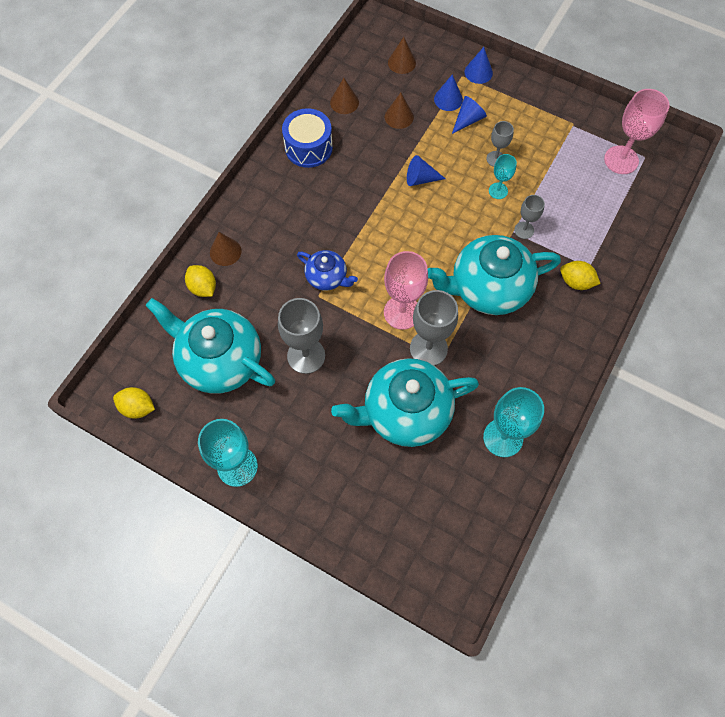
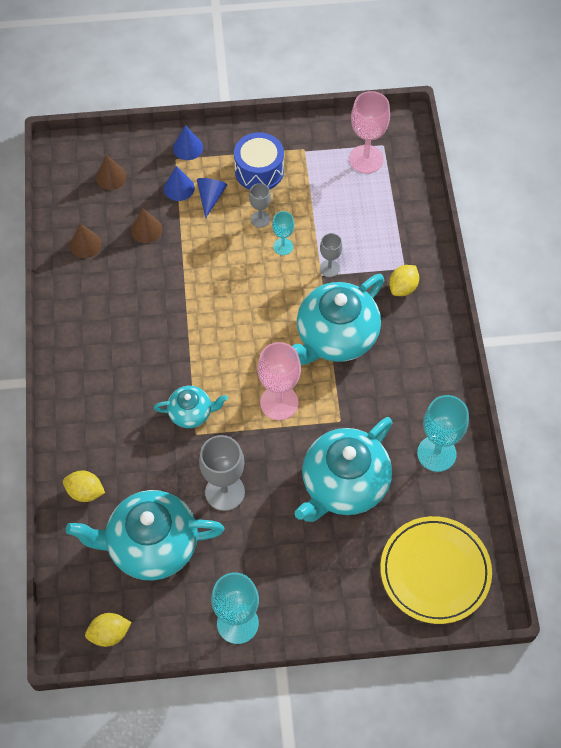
camera: 35 degrees left, 5 degrees down
brown cone [210,232,242,266] -> none
blue drum [282,108,333,168] -> blue drum moved to [234,132,284,190]
blue teapot [297,250,358,291] -> turquoise teapot [154,386,228,428]
blue cone [407,155,446,186] -> none
grey goblet [410,290,458,366] -> none
yellow lemon [560,261,601,290] -> yellow lemon turned 45 degrees counterclockwise [389,265,419,296]
none -> yellow plate [380,516,492,624]

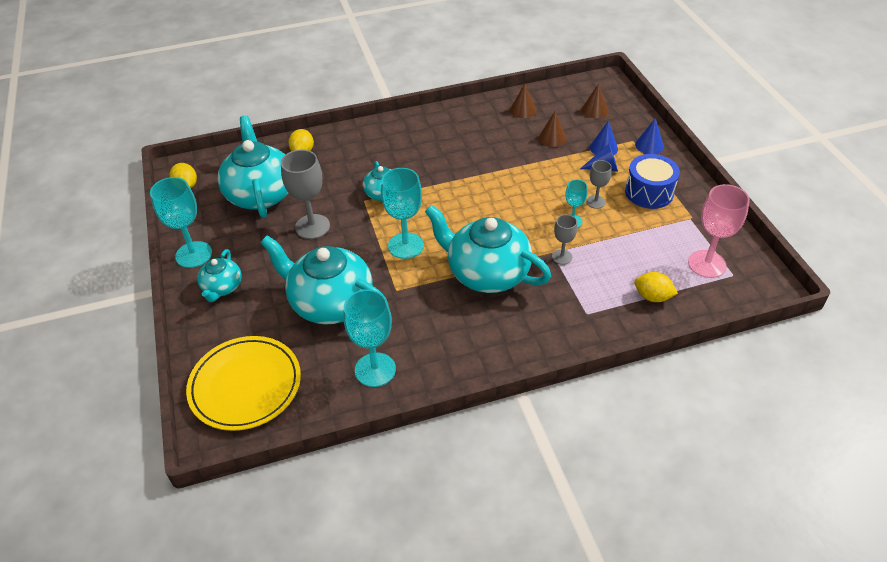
camera: 80 degrees right, 15 degrees down
pink goblet [258,342,301,420] -> turquoise goblet [381,168,424,259]
yellow lemon [389,265,419,296] -> yellow lemon moved to [634,272,678,302]
none -> turquoise teapot [197,249,242,302]

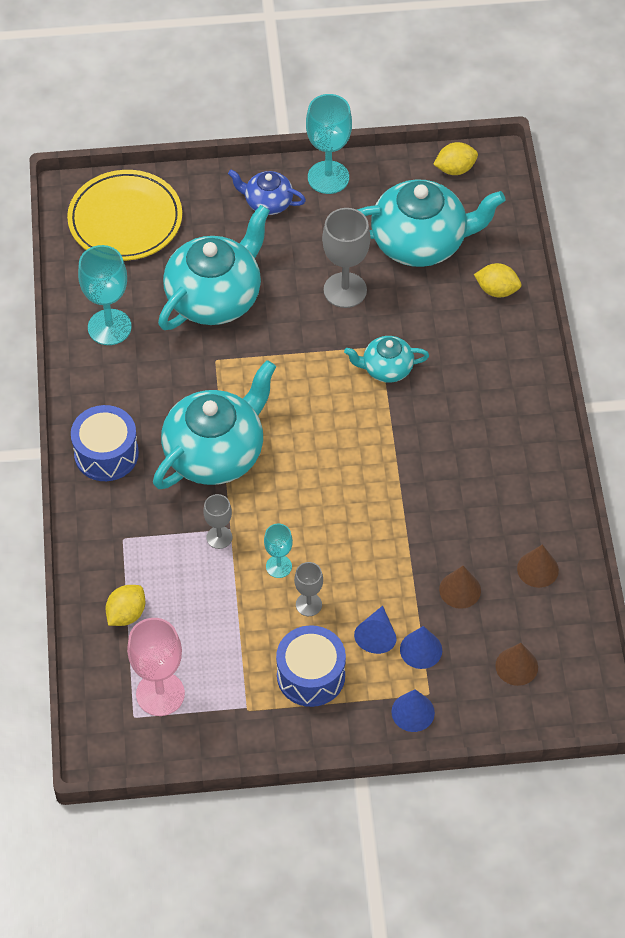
camera: 100 degrees right, 10 degrees up
turquoise teapot [197,249,242,302] -> blue teapot [228,170,306,215]
turquoise goblet [381,168,424,259] -> none
none -> blue drum [71,405,139,481]

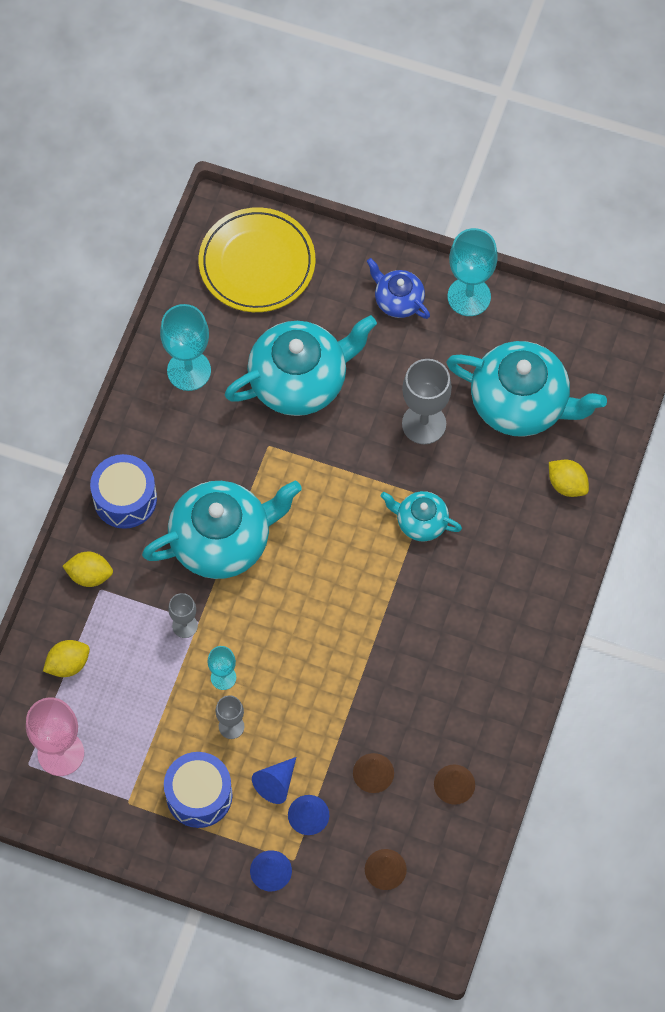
camera: 25 degrees right, 10 degrees up
yellow lemon [433,142,478,175] -> yellow lemon moved to [63,552,113,587]

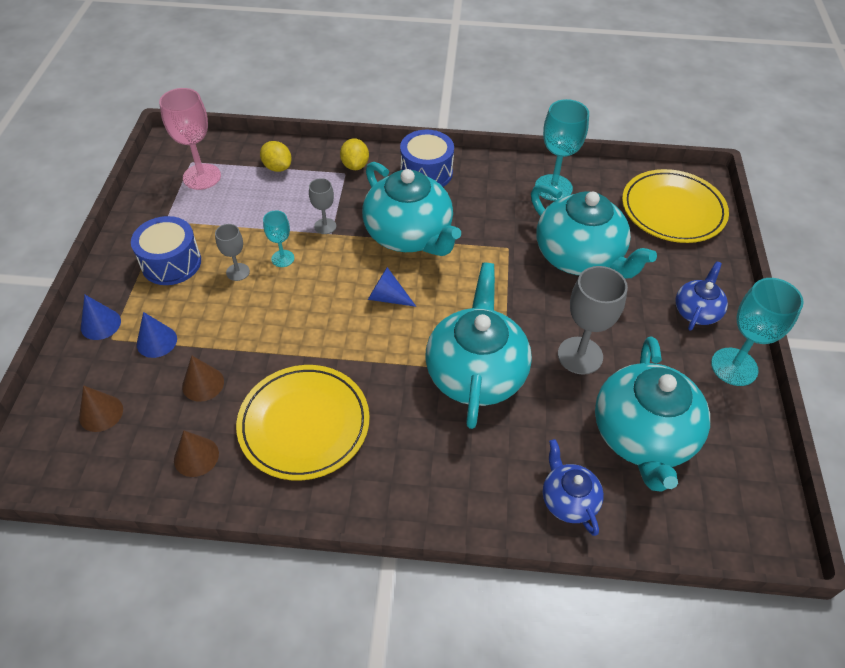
camera: 75 degrees right, 15 degrees down
blue cone [252,757,296,804] -> blue cone moved to [368,267,417,307]
turquoise teapot [381,491,462,541] -> turquoise teapot [426,263,532,429], size x1.94
yellow lemon [549,460,589,497] -> blue teapot [543,439,604,536]
none -> yellow plate [236,365,370,480]

